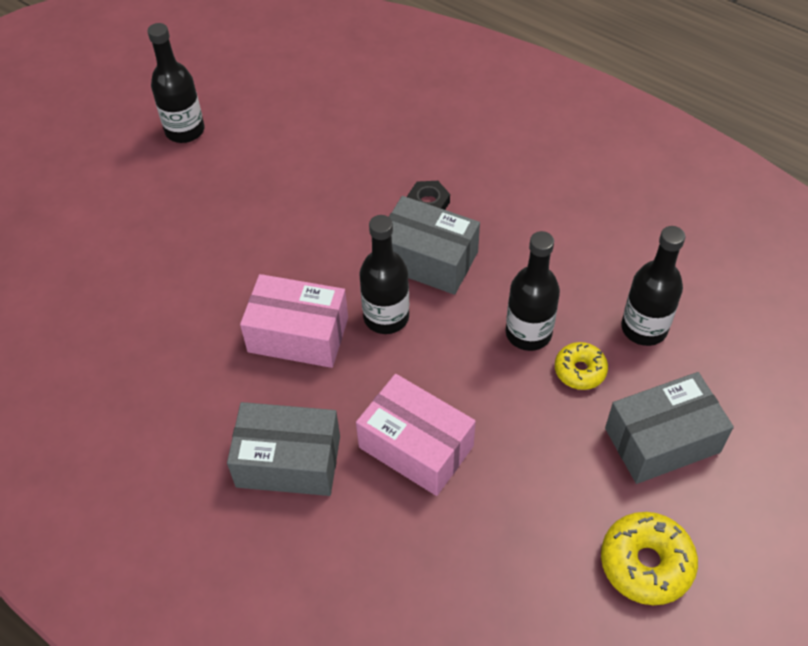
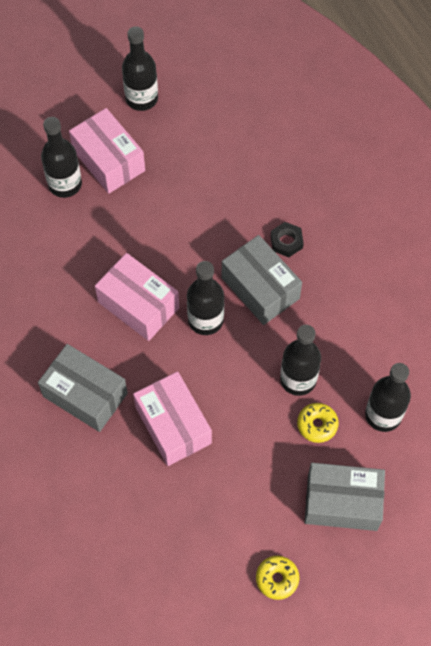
camera: 25 degrees right, 10 degrees up
yellow donut [601,512,698,605] -> yellow donut [256,556,299,600], size x0.63
none -> black bottle [41,117,82,198]
none -> pink box [69,108,145,194]

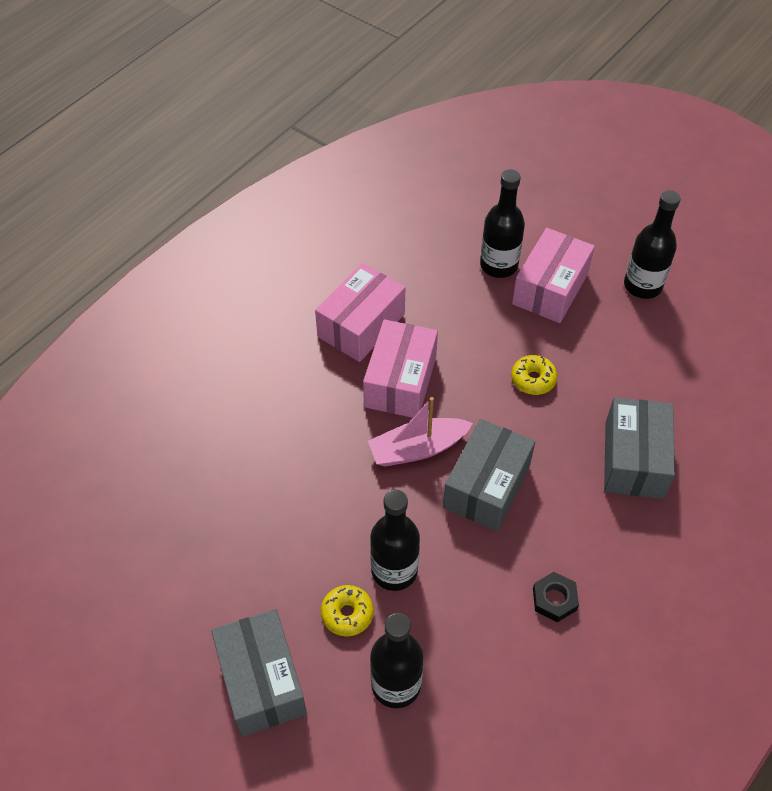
camera: 65 degrees right, 10 degrees down
grey box [38,344,128,432] -> grey box moved to [604,397,675,499]
pink box [133,371,212,466] -> pink box moved to [315,263,405,362]
black bottle [187,261,224,335] -> pink boat [368,397,473,467]
yellow donut [256,556,299,600] -> yellow donut moved to [511,355,558,395]
black nut [271,222,304,257] -> black nut moved to [533,572,579,622]

